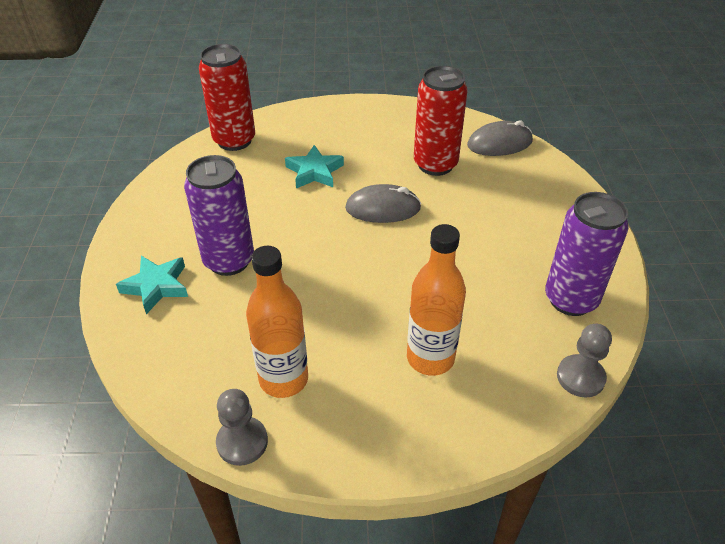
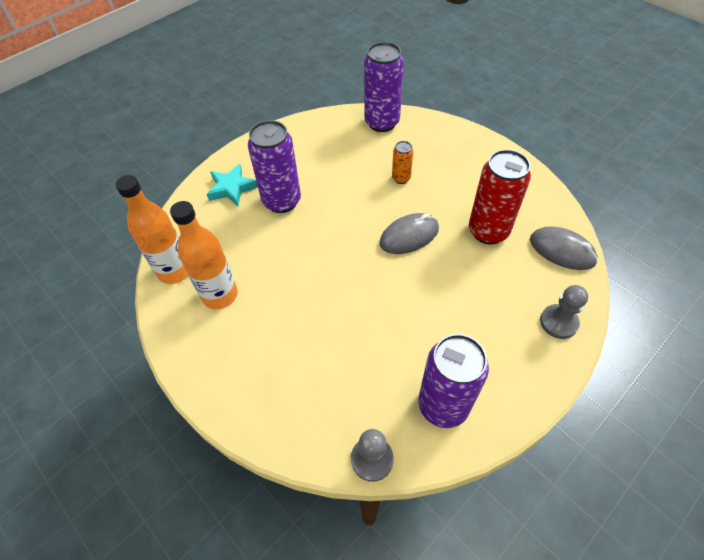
camera: 50 degrees right, 10 degrees up
red can [199,44,255,151] -> purple can [364,42,404,132]
grey pawn [216,389,268,466] -> grey pawn moved to [540,285,588,339]
turquoise star [285,145,344,188] -> orange can [392,141,413,184]
grey mouse [345,184,421,223] -> grey mouse turned 75 degrees counterclockwise [379,213,439,254]
orange bottle [407,224,466,376] -> orange bottle moved to [116,175,188,284]

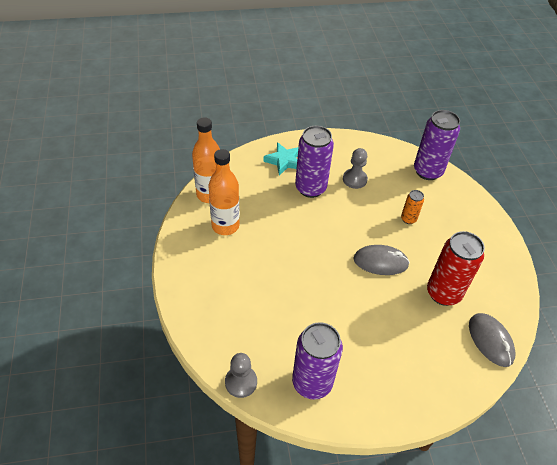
camera: 30 degrees right, 5 degrees down
grey pawn [540,285,588,339] -> grey pawn moved to [343,148,368,189]

